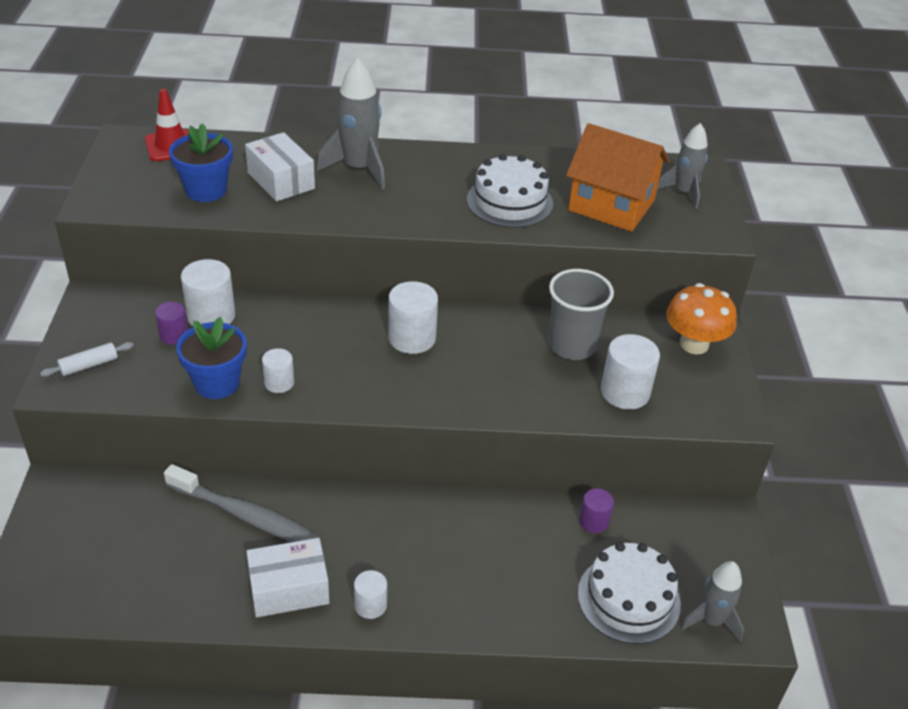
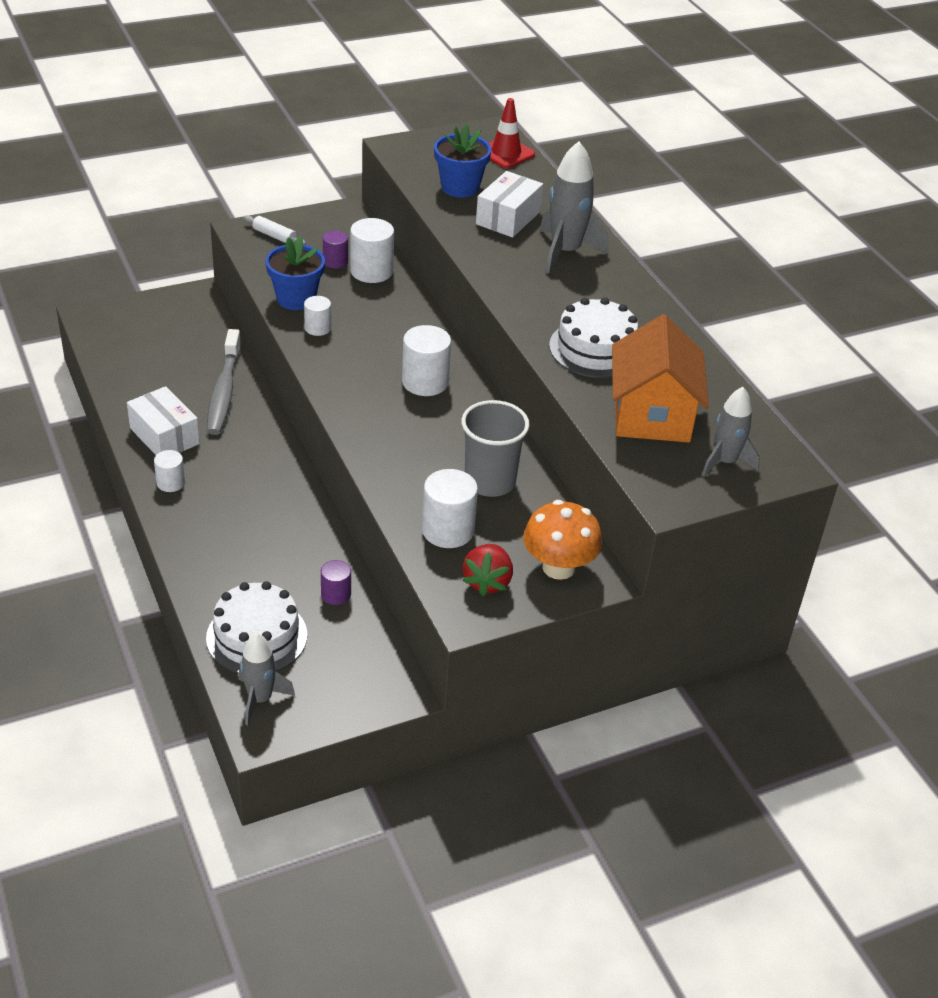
camera: 65 degrees right, 0 degrees up
none -> red strawberry [463,544,513,596]

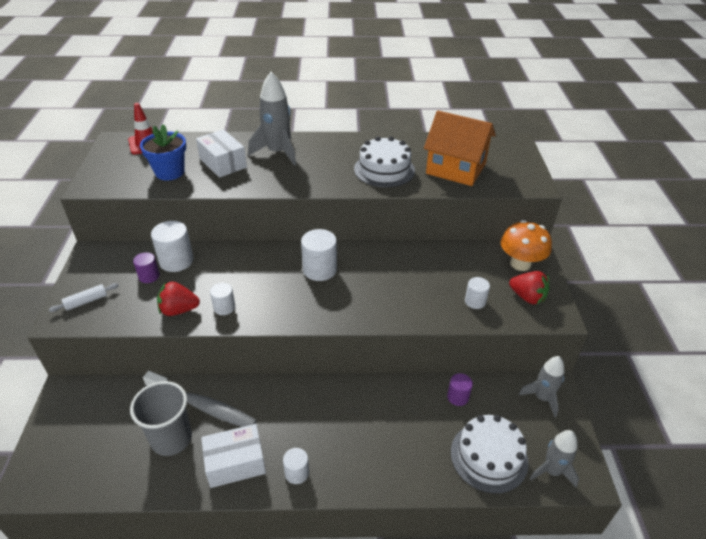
camera: 65 degrees left, 0 degrees up
blue flower pot [265,236,325,310] -> red strawberry [157,281,200,316]
white cylinder [422,469,478,548] -> white cylinder [465,277,490,309], size x0.59
grey cup [461,400,529,497] -> grey cup moved to [130,381,192,456]
grey rocket [702,387,760,476] -> grey rocket moved to [519,356,565,417]

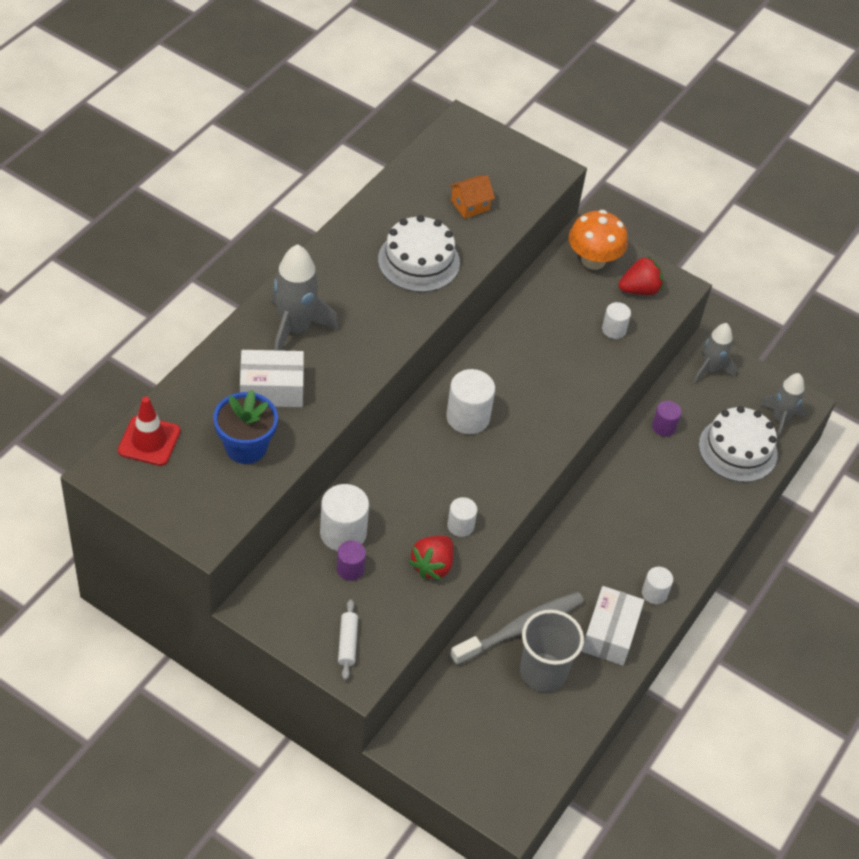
camera: 60 degrees left, 10 degrees up
orange house [424,111,496,186] -> orange house [449,175,495,219], size x0.47

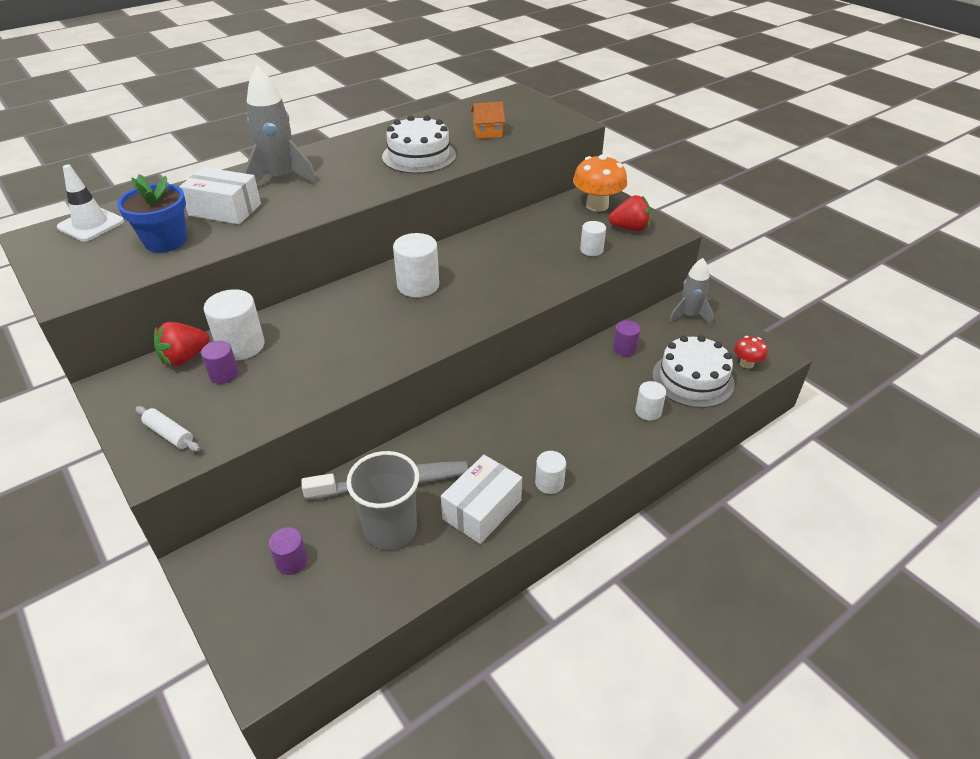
camera: 25 degrees right, 10 degrees down
red traffic cone [118,397,181,466] -> white traffic cone [57,164,124,241]
white rolling pin [338,599,358,680] -> white rolling pin turned 75 degrees counterclockwise [136,406,200,452]
red strawberry [409,536,454,580] -> red strawberry moved to [154,322,210,366]
white cylinder [447,497,477,537] -> white cylinder moved to [635,381,666,421]
grey rocket [760,373,806,439] -> red mushroom [734,336,768,368]
none -> purple cylinder [269,528,308,575]

